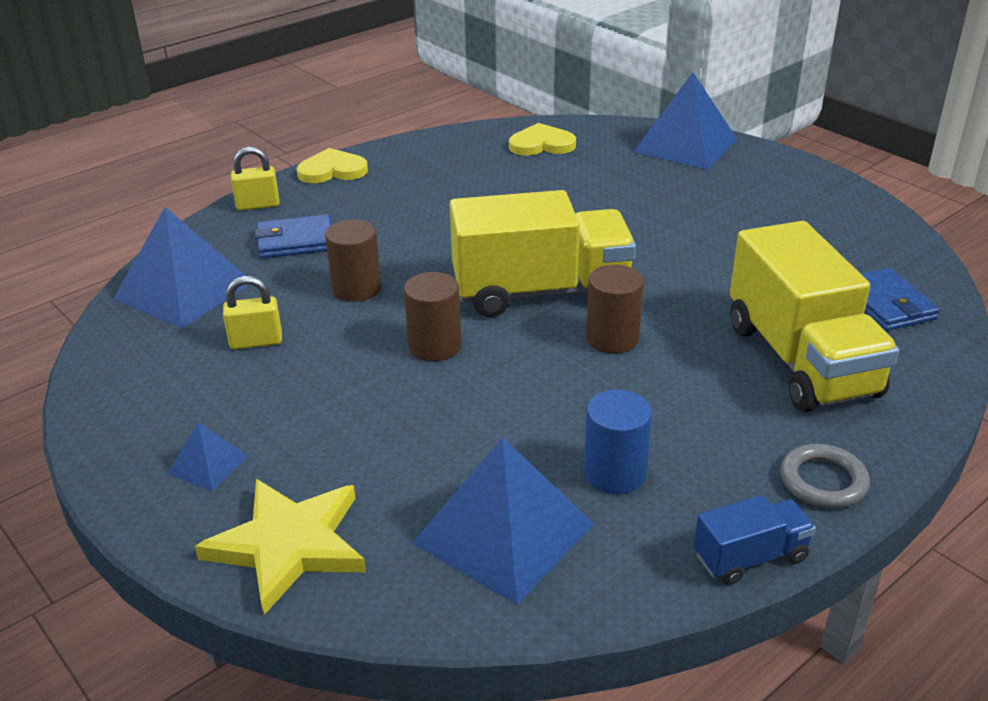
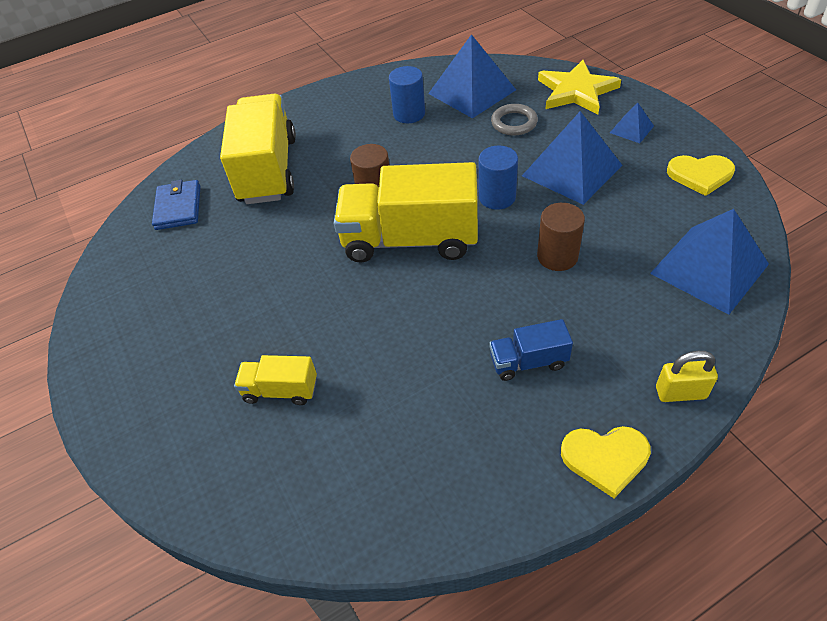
camera: 165 degrees left, 15 degrees up
yellow padlock [223,276,282,349] -> none
blue wallet [255,214,332,259] -> none
brown cylinder [404,272,461,361] -> blue cylinder [479,146,518,210]
yellow heart [509,123,576,156] -> yellow heart moved to [667,155,735,196]
blue pyramid [634,72,737,170] -> blue pyramid moved to [522,111,622,205]
blue truck [694,495,816,585] -> blue truck moved to [489,319,573,381]
grey ring [780,444,870,508] -> grey ring moved to [491,104,538,135]
none -> yellow truck [234,355,317,405]

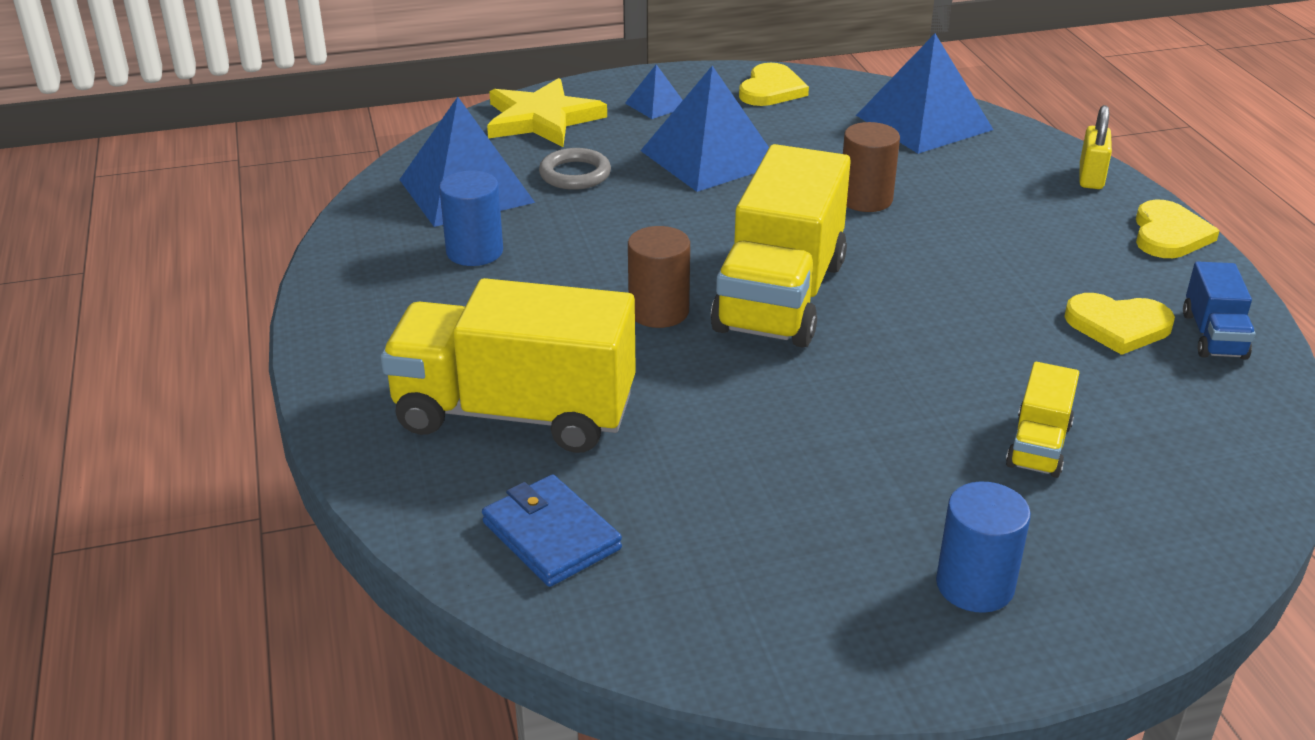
camera: 80 degrees left, 15 degrees down
blue wallet [152,180,201,230] -> blue wallet turned 45 degrees clockwise [482,475,622,587]
blue cylinder [479,146,518,210] -> blue cylinder moved to [936,482,1031,613]
blue truck [489,319,573,381] -> blue truck moved to [1183,261,1255,360]
none -> yellow heart [1064,293,1175,355]

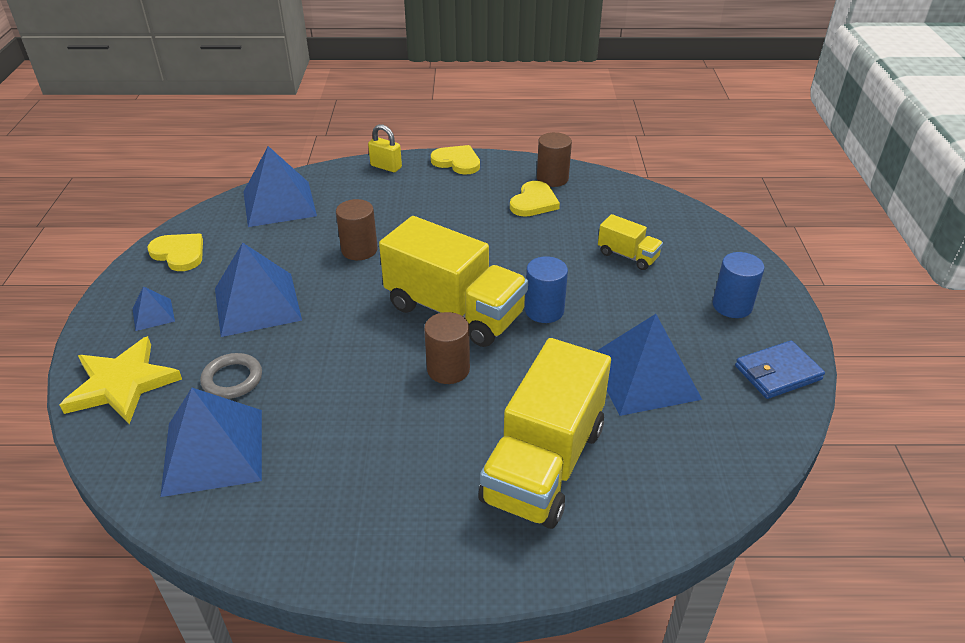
camera: 75 degrees left, 5 degrees up
blue cylinder [439,171,503,266] -> blue cylinder moved to [525,256,568,323]
blue wallet [482,475,622,587] -> blue wallet moved to [735,341,825,399]
blue truck [1183,261,1255,360] -> brown cylinder [537,132,572,187]
none -> blue pyramid [596,314,702,416]

